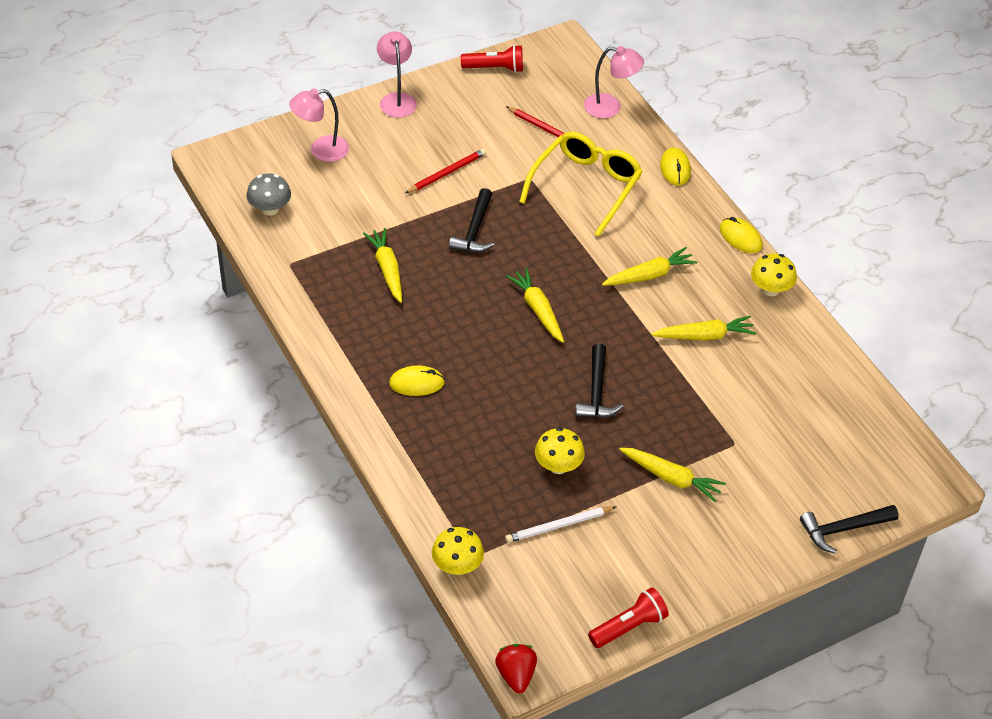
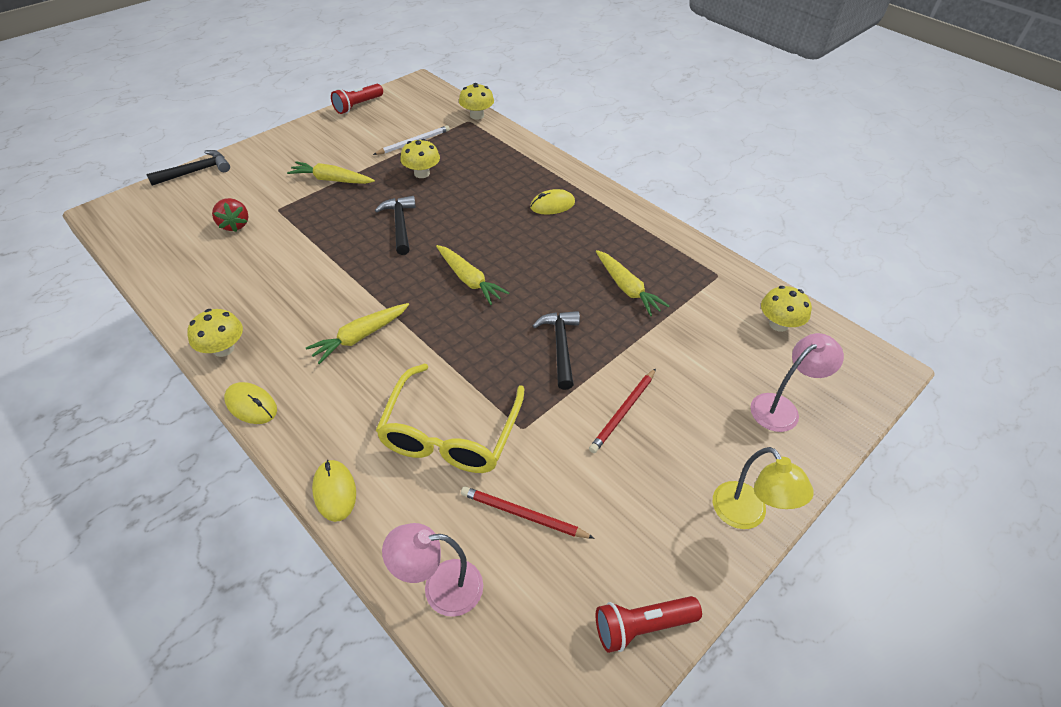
camera: 165 degrees right, 0 degrees up
grey mushroom [247,174,291,216] -> yellow mushroom [761,286,812,332]
pink lamp [377,31,417,118] -> yellow lamp [713,447,814,529]
red strawberry [495,644,537,693] -> red strawberry moved to [212,198,249,232]
yellow carrot [651,316,756,341] -> none

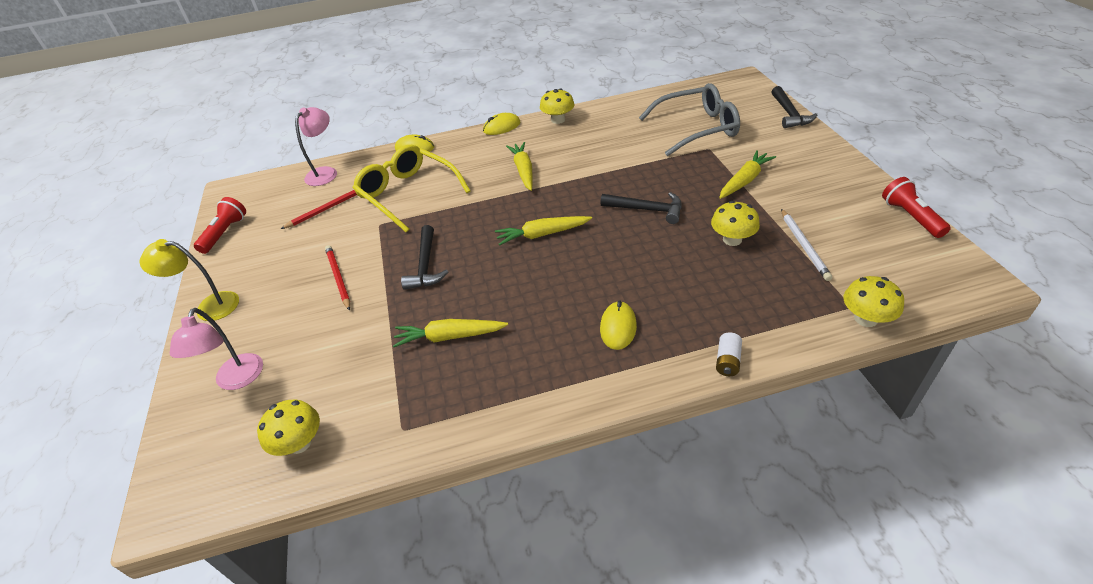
camera: 125 degrees right, 5 degrees down
red strawberry [212,198,249,232] -> grey glasses [639,83,740,156]
black hammer [532,311,580,390] -> black hammer turned 60 degrees clockwise [401,225,448,290]
none -> white battery [716,332,742,376]

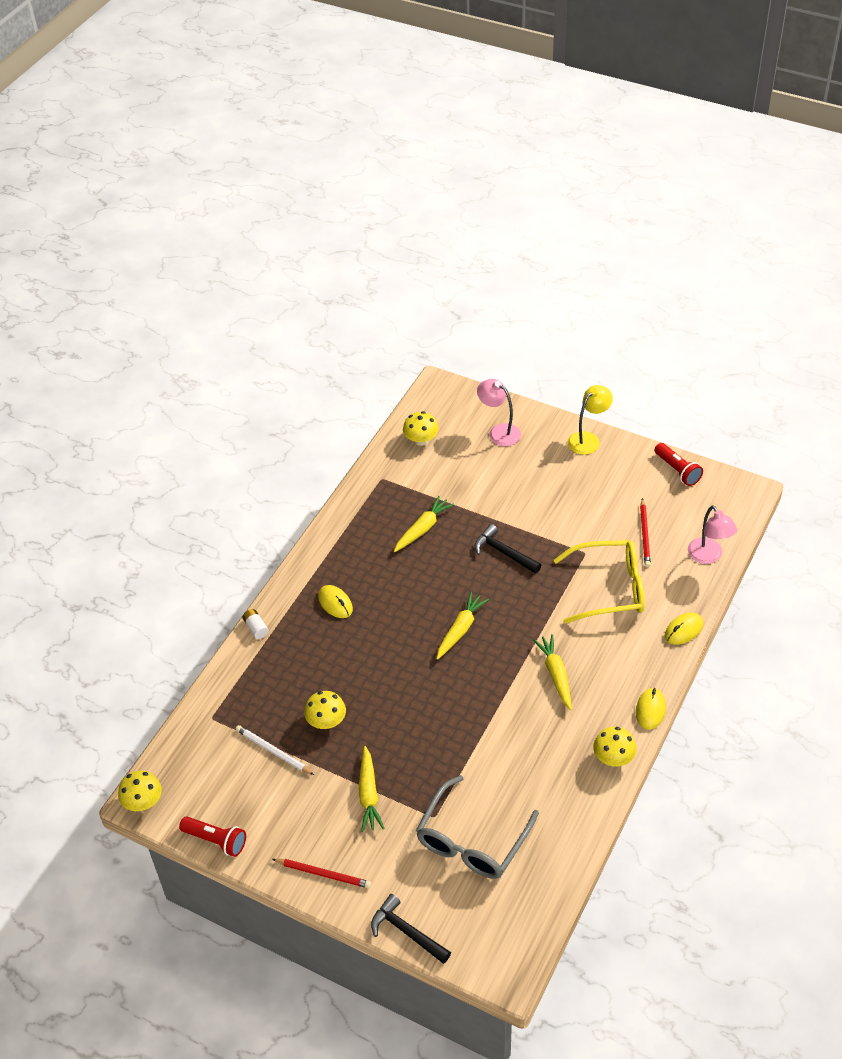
camera: 130 degrees right, 5 degrees up
red pencil [325,245,350,311] -> red pencil moved to [272,859,372,889]
yellow carrot [506,142,533,191] -> yellow carrot turned 135 degrees counterclockwise [533,634,572,710]
black hammer [600,192,682,224] -> none
yellow mushroom [843,276,904,327] -> yellow mushroom moved to [118,771,162,811]

